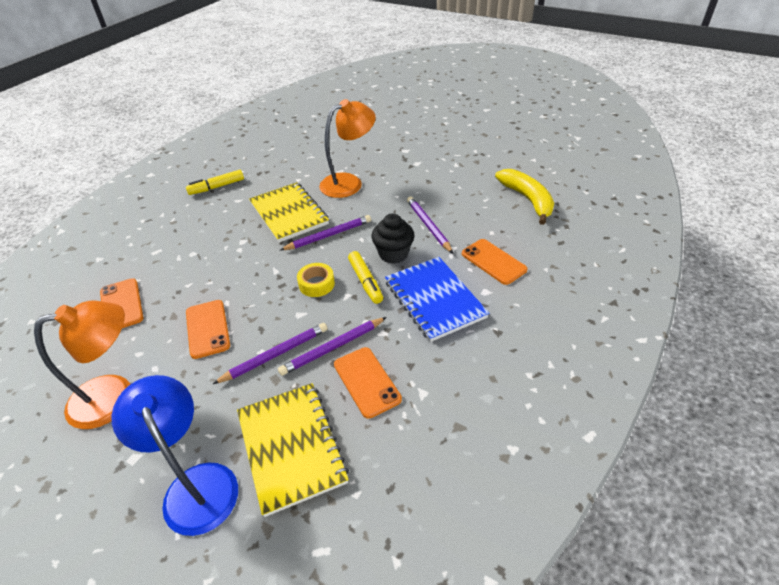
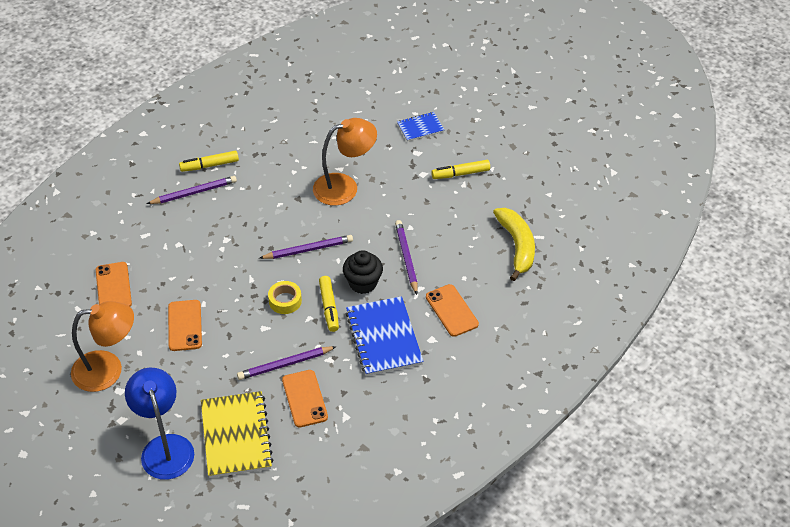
camera: 10 degrees right, 5 degrees up
purple pencil [213,323,328,384] -> purple pencil moved to [147,176,237,204]
yellow notebook [249,182,329,243] -> none
none -> blue notebook [397,112,444,142]
none -> yellow marker [431,160,490,179]

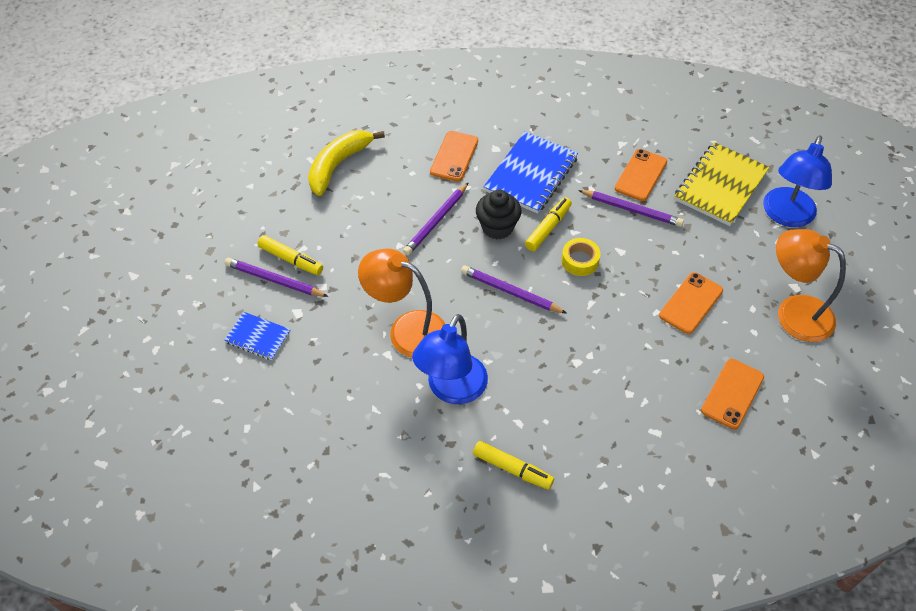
camera: 135 degrees left, 5 degrees up
purple pencil [147,176,237,204] -> purple pencil moved to [225,258,329,297]
none -> blue lamp [412,314,488,404]

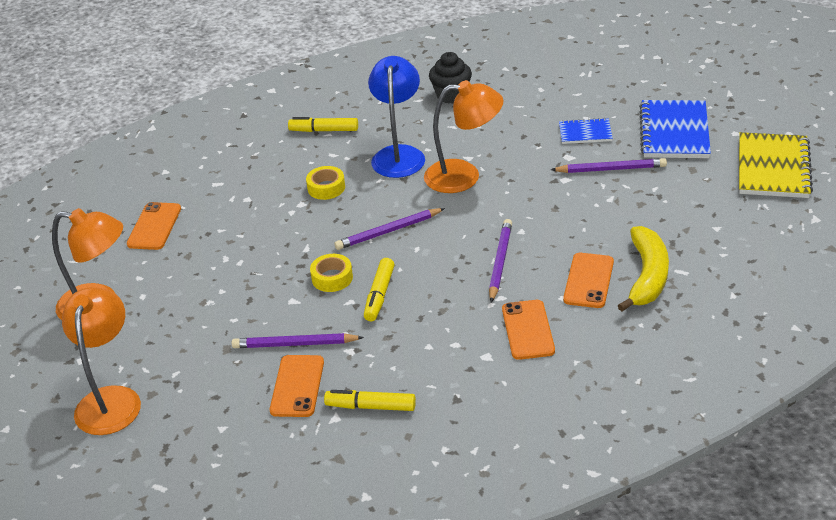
camera: 160 degrees right, 15 degrees down
yellow marker [257,235,323,275] -> yellow marker moved to [324,390,416,411]
purple pencil [461,266,567,314] -> purple pencil turned 150 degrees clockwise [334,208,445,250]
black cupcake [476,190,521,240] -> black cupcake moved to [429,52,472,104]
blue notebook [483,131,578,214] -> blue notebook moved to [639,100,711,158]
orange phone [659,272,723,334] -> orange phone moved to [563,253,614,308]
yellow notebook [674,142,769,226] -> yellow notebook moved to [739,132,813,198]
blue lamp [763,135,832,227] -> orange lamp [62,287,141,435]
none -> yellow tape [306,166,345,200]

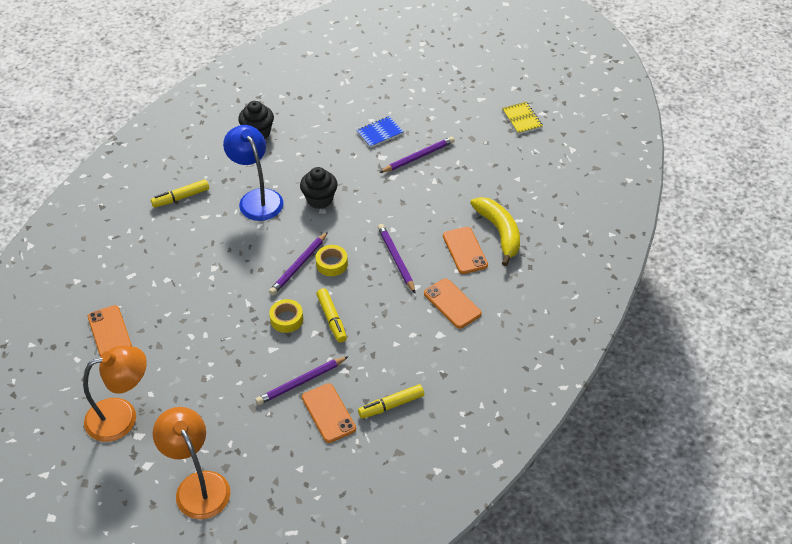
camera: 35 degrees left, 10 degrees up
yellow tape [306,166,345,200] -> yellow tape moved to [316,245,348,276]
orange lamp [424,80,504,193] -> black cupcake [300,167,338,209]
blue notebook [639,100,711,158] -> none
yellow notebook [739,132,813,198] -> yellow notebook [502,102,543,134], size x0.55

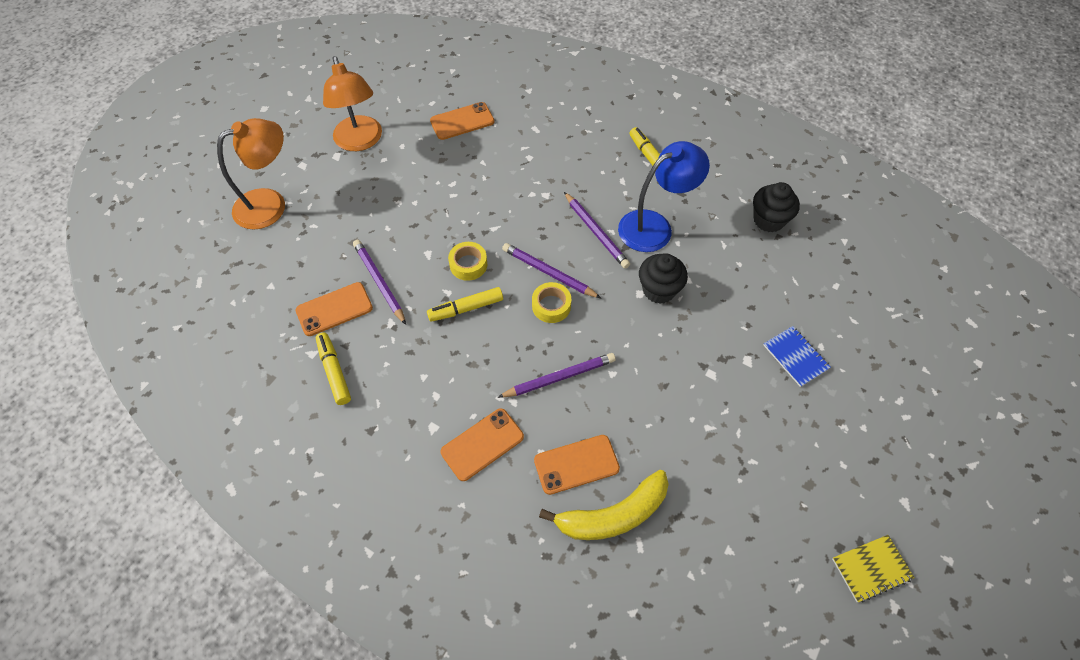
camera: 90 degrees right, 10 degrees up
purple pencil [379,137,455,173] -> purple pencil moved to [564,192,630,269]

